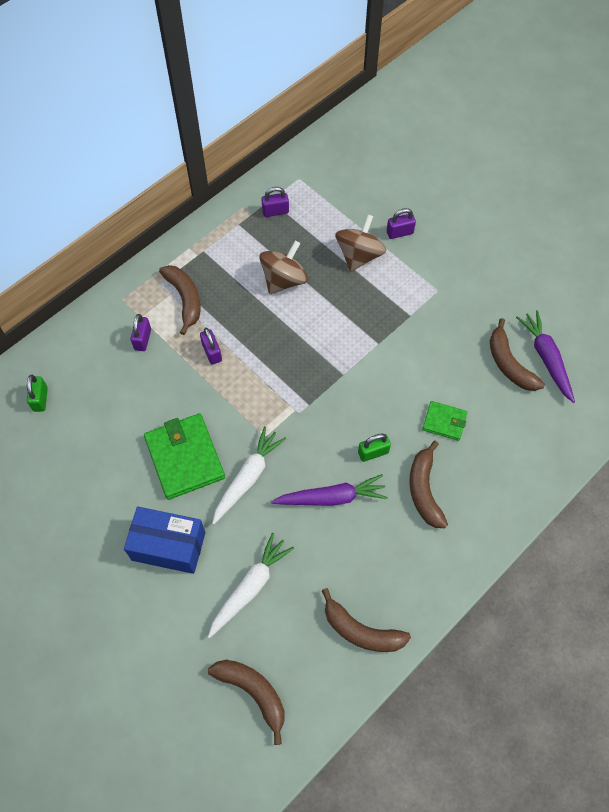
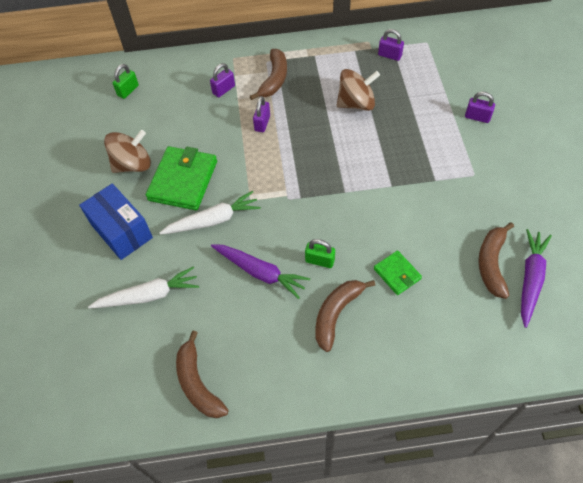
camera: 40 degrees right, 5 degrees down
brown banana [208,660,284,745] -> none
brown spinning top [335,214,386,272] -> brown spinning top moved to [104,130,151,173]

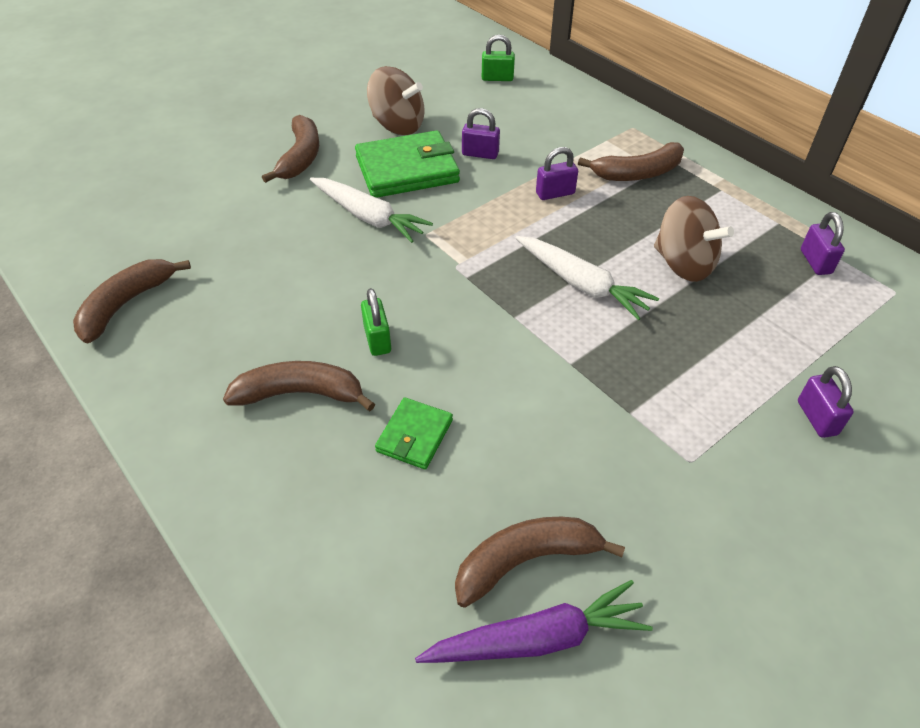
camera: 55 degrees right, 10 degrees down
blue box [79,183,153,260] -> brown banana [262,115,319,183]
white carrot [88,266,199,308] -> white carrot moved to [516,236,659,320]
purple padlock [210,63,235,97] -> purple padlock moved to [462,108,500,159]
purple carrot [211,244,310,299] -> none

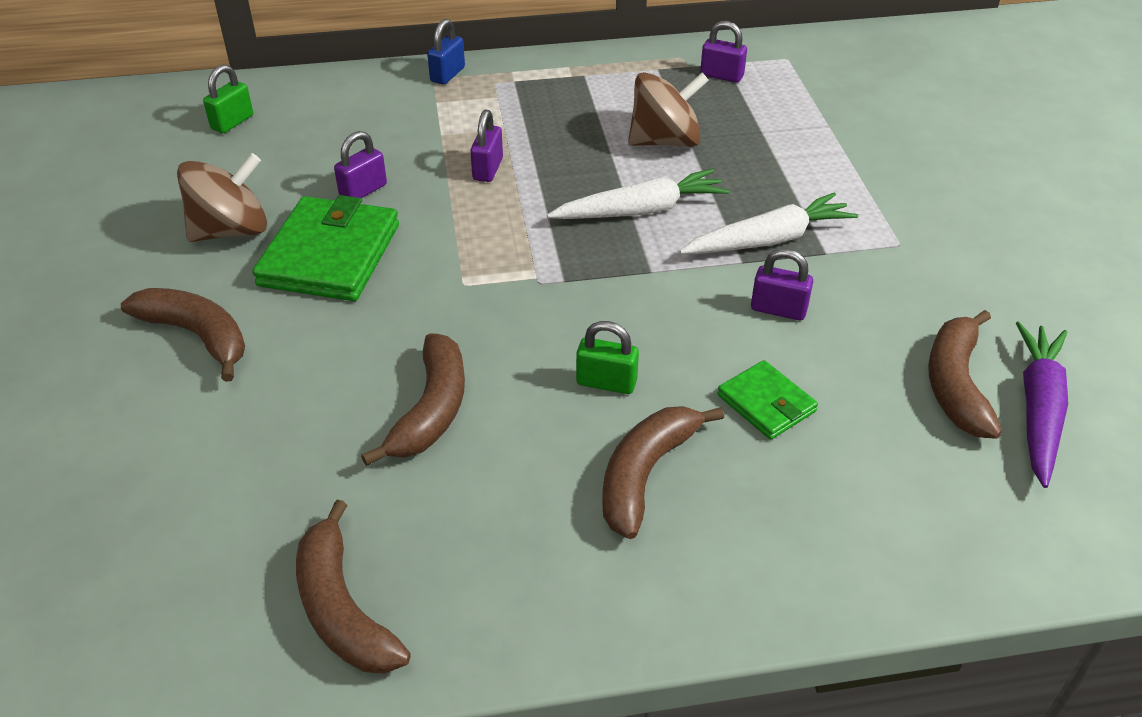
camera: 60 degrees left, 5 degrees down
white carrot [310,178,433,243] -> white carrot moved to [679,192,858,254]
brown banana [578,142,684,181] -> brown banana moved to [361,333,465,466]
purple padlock [798,366,854,438] -> purple padlock moved to [751,249,813,320]
none -> blue padlock [427,19,465,85]

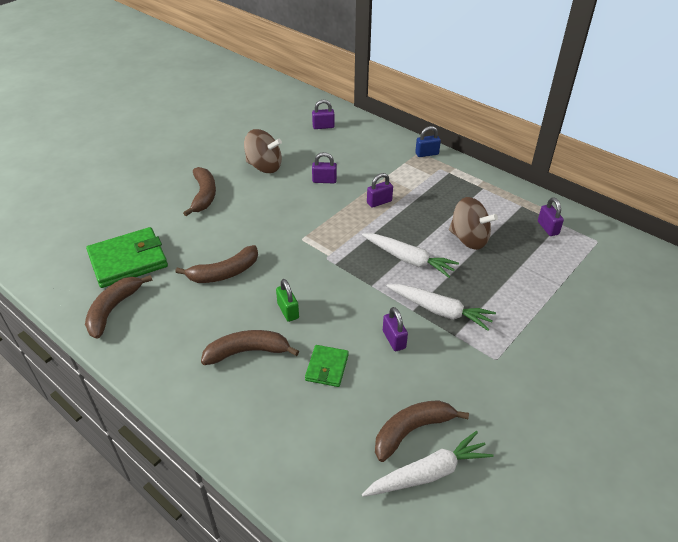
camera: 50 degrees right, 0 degrees up
green padlock [203,65,253,133] -> purple padlock [312,100,335,129]
green wallet [252,195,399,301] -> green wallet moved to [86,227,168,288]
purple carrot [1016,322,1068,488] -> white carrot [362,431,494,497]

